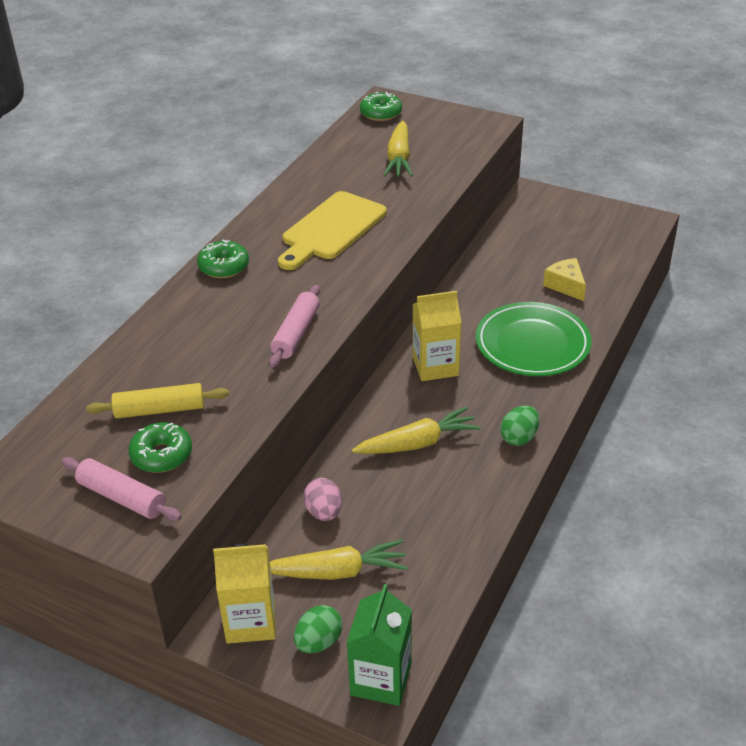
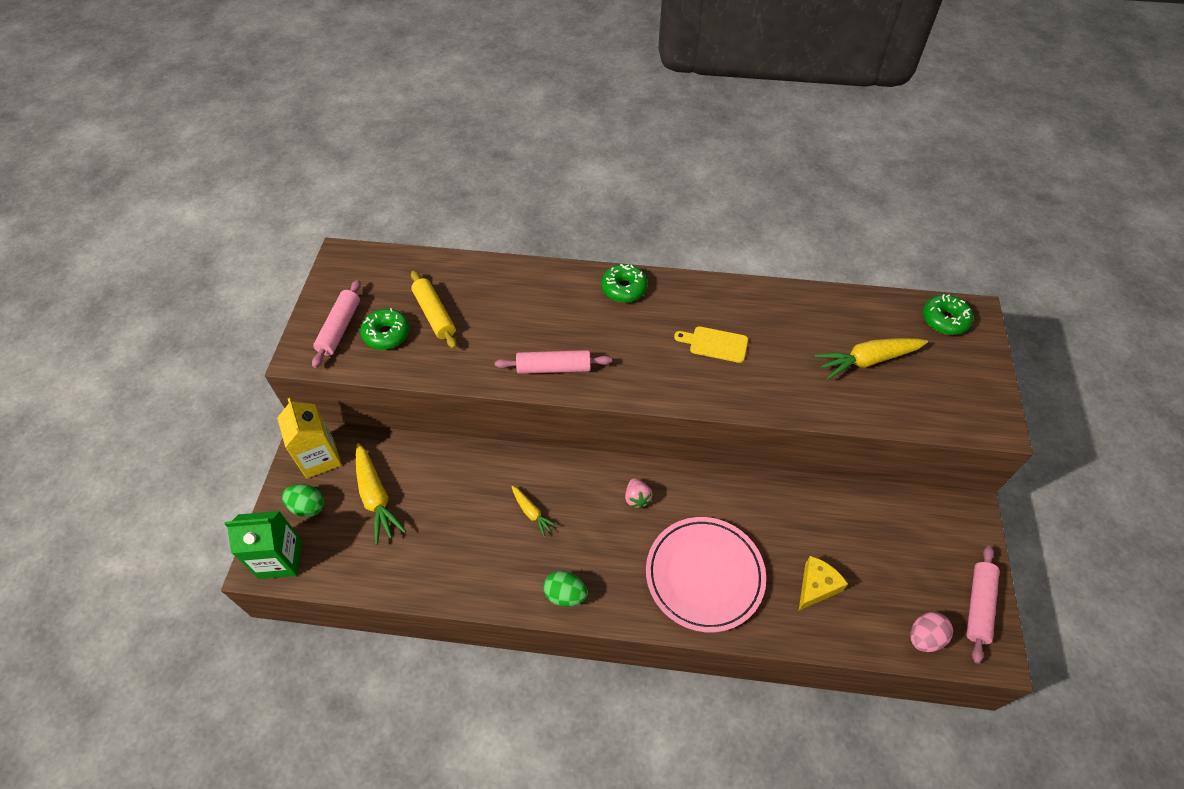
camera: 70 degrees right, 15 degrees up
yellow cutting board [278,191,387,270] -> yellow cutting board [674,326,748,363], size x0.54
pink egg [304,478,342,521] -> pink egg moved to [910,612,953,652]
yellow carrot [352,406,481,454] -> yellow carrot [511,486,558,537], size x0.55
yellow carton [413,291,461,381] -> pink strawberry [625,478,652,509]
green plate [476,302,592,376] -> pink plate [646,517,766,632]
none -> pink rolling pin [967,546,1000,664]

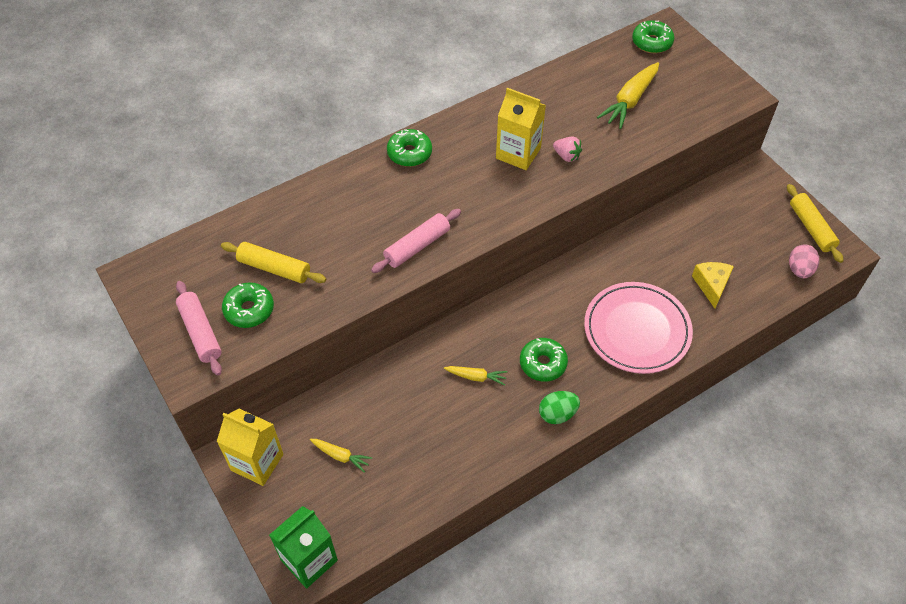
camera: 40 degrees left, 0 degrees up
green egg [282,484,324,518] -> none
yellow carrot [356,443,406,545] -> yellow carrot [310,439,372,473], size x0.55
pink strawberry [625,478,652,509] -> pink strawberry moved to [553,137,582,162]
yellow cutting board [674,326,748,363] -> yellow carton [496,88,546,170]
pink rolling pin [967,546,1000,664] -> yellow rolling pin [787,184,844,263]
none -> green donut [520,338,568,382]

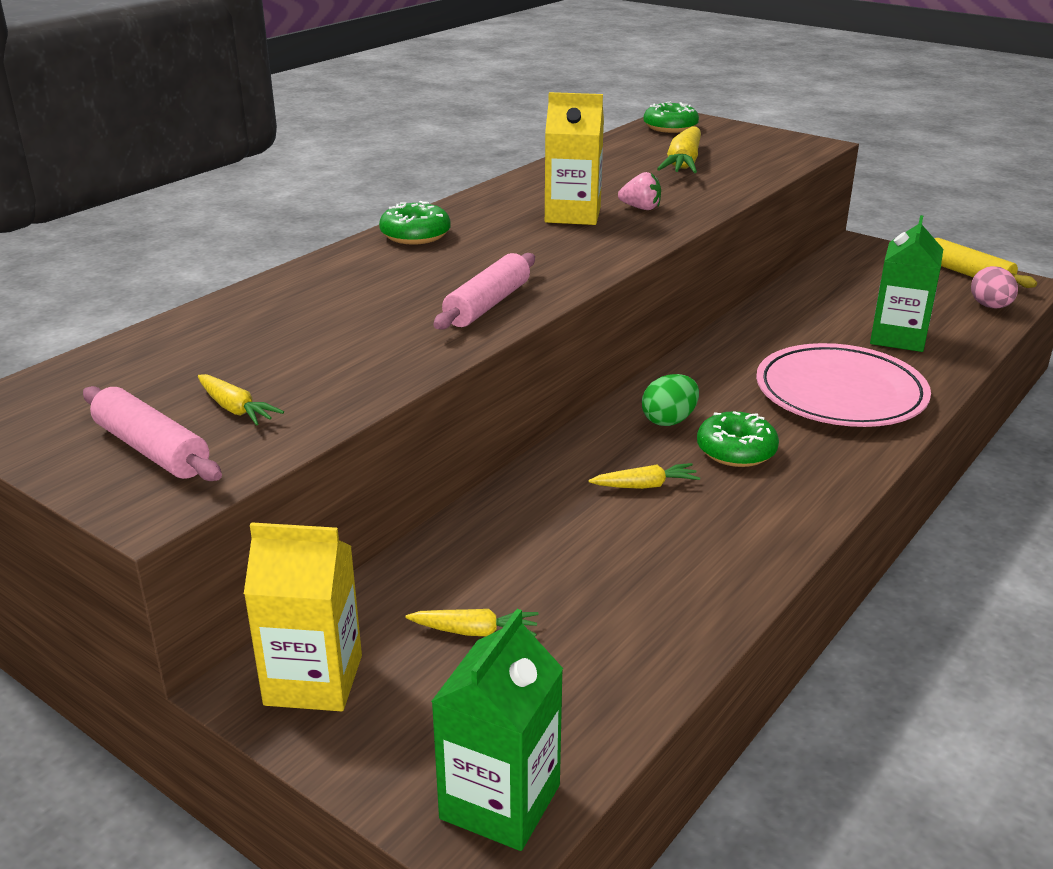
camera: 20 degrees left, 25 degrees down
yellow rolling pin [221,242,326,283] -> none
green donut [222,282,274,328] -> yellow carrot [198,374,284,426]
green egg [539,391,580,424] -> green egg moved to [642,374,699,426]
yellow cheese [692,262,734,308] -> green carton [870,215,943,352]

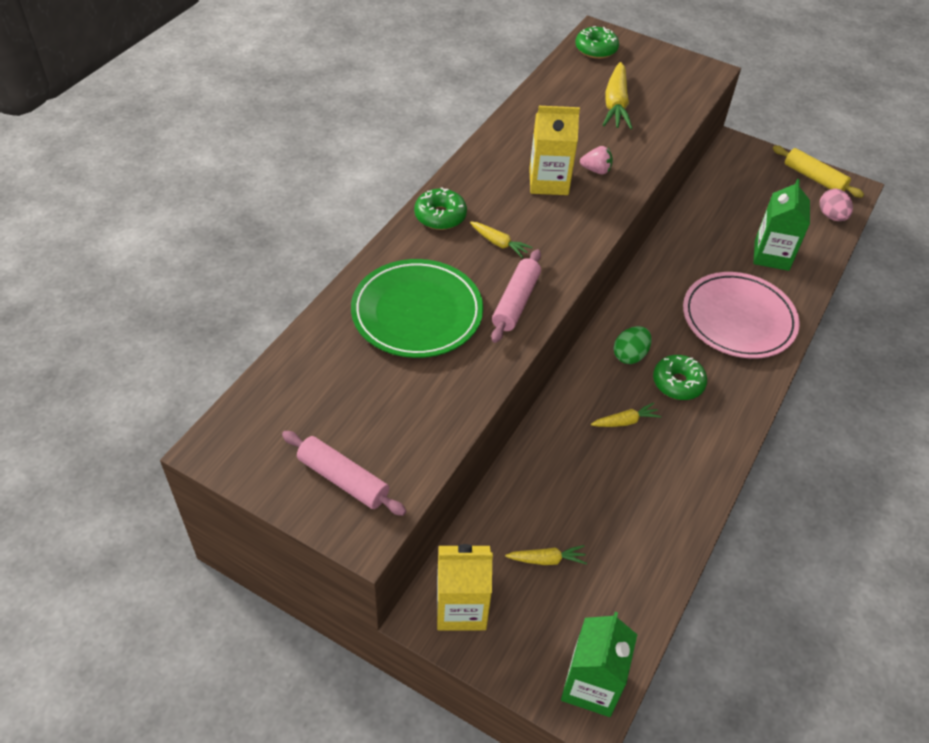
camera: 10 degrees left, 20 degrees up
yellow carrot [198,374,284,426] -> yellow carrot moved to [470,221,532,258]
none -> green plate [351,259,483,358]

